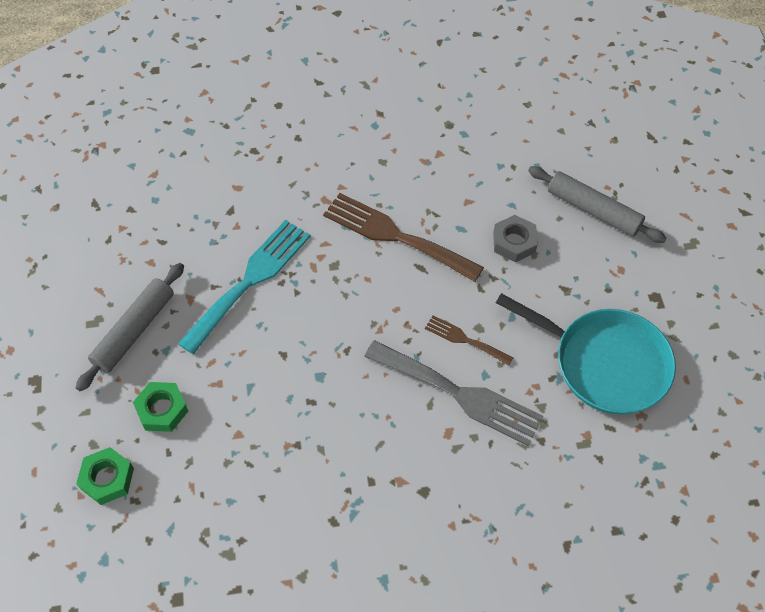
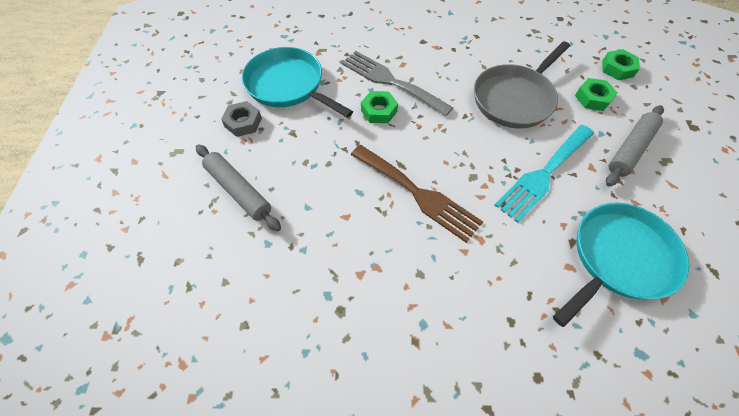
camera: 170 degrees left, 0 degrees up
brown fork [425,315,514,366] -> green nut [361,91,398,123]
grey nut [493,215,538,262] -> grey nut moved to [221,101,262,137]
none -> grey pan [474,41,570,128]
none -> turquoise pan [553,202,689,327]

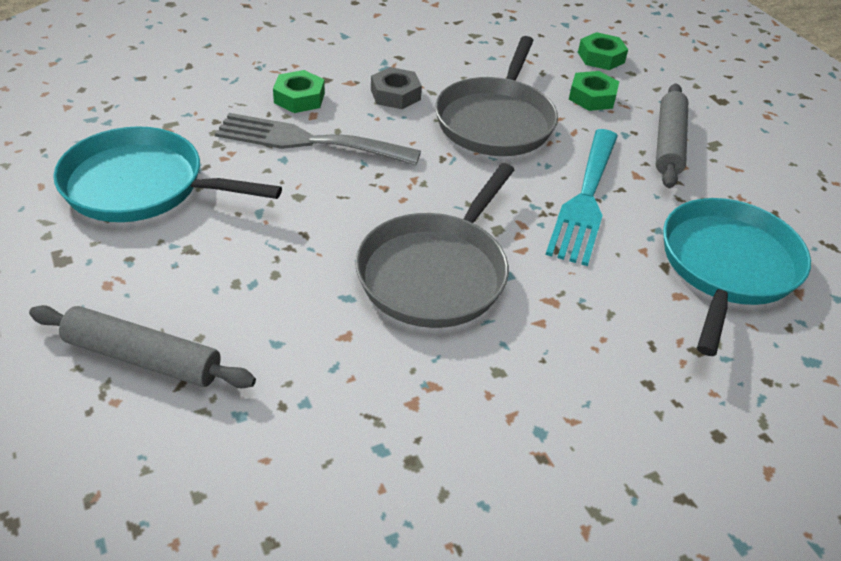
camera: 30 degrees left, 15 degrees down
grey nut [221,101,262,137] -> grey nut moved to [371,67,422,109]
brown fork [351,145,483,243] -> grey pan [355,163,514,328]
green nut [361,91,398,123] -> green nut moved to [273,70,325,113]

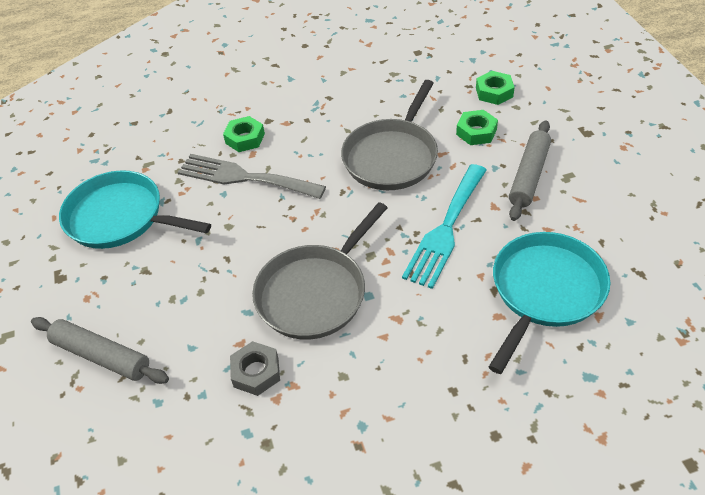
camera: 15 degrees right, 5 degrees up
grey nut [371,67,422,109] -> grey nut moved to [230,341,280,396]

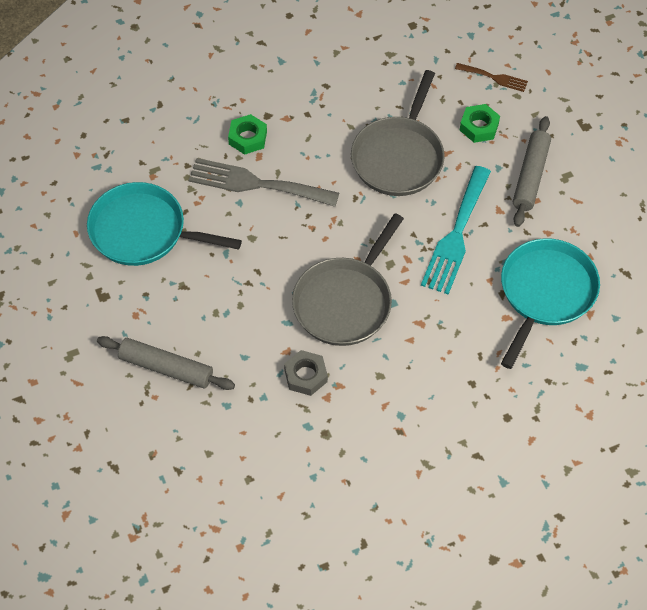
camera: 10 degrees left, 10 degrees up
green nut [476,71,515,105] -> brown fork [455,63,528,92]

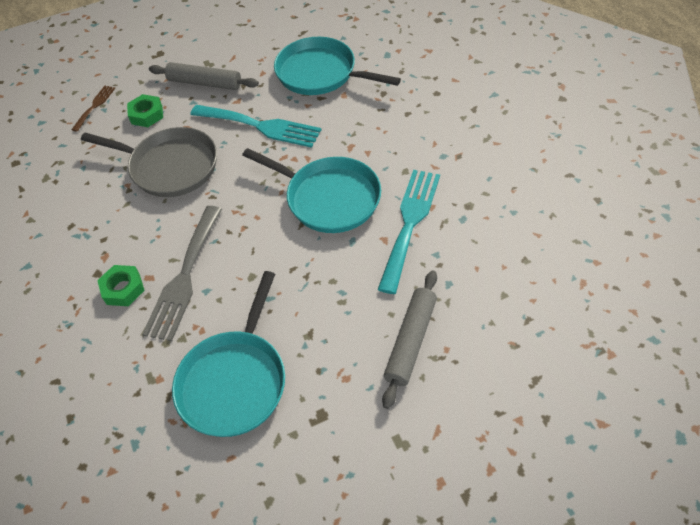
camera: 85 degrees left, 5 degrees down
grey nut [284,350,328,396] -> turquoise fork [377,170,440,294]
grey pan [292,213,404,346] -> turquoise pan [242,148,381,233]

